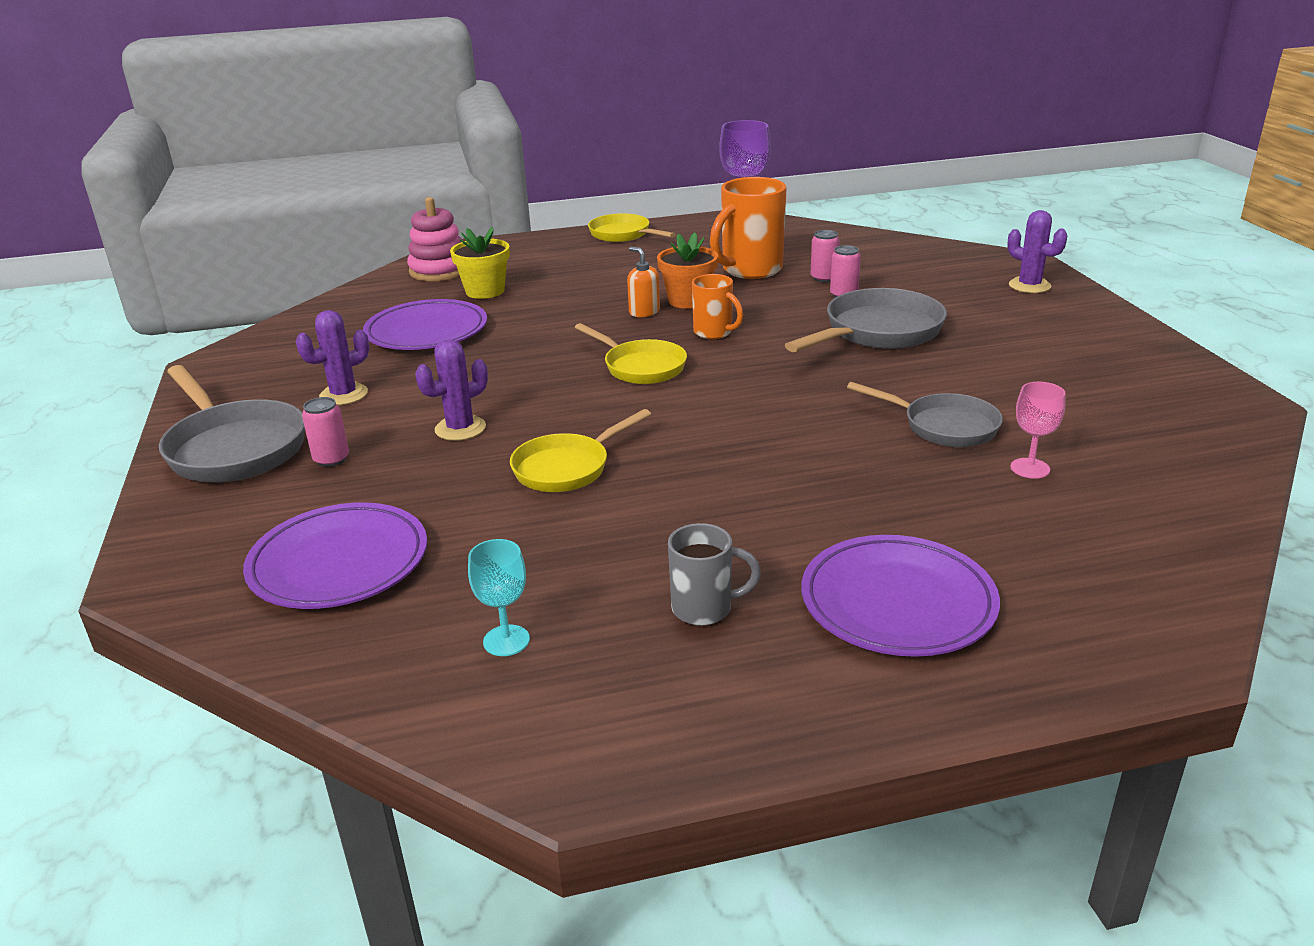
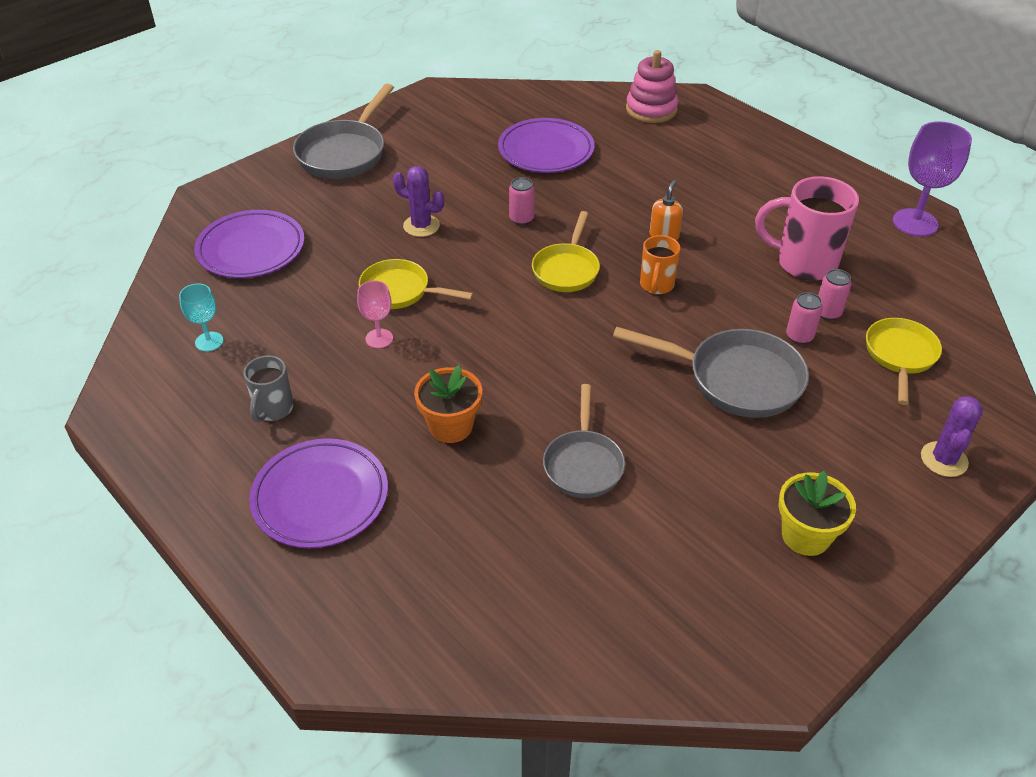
camera: 60 degrees right, 15 degrees up
purple cactus [296,310,369,405] -> none
pink can [302,397,349,467] -> pink can moved to [509,177,535,225]
yellow flower pot [450,227,510,299] -> yellow flower pot moved to [779,471,856,556]
yellow pan [588,213,676,242] -> yellow pan moved to [866,318,942,405]
orange flower pot [657,233,718,309] -> orange flower pot moved to [414,365,482,443]
grey mug [668,523,761,626] -> grey mug turned 45 degrees clockwise [244,355,294,422]
orange mug [710,177,787,279] -> pink mug [755,176,859,281]
pink goblet [1011,382,1065,479] -> pink goblet moved to [357,281,393,348]

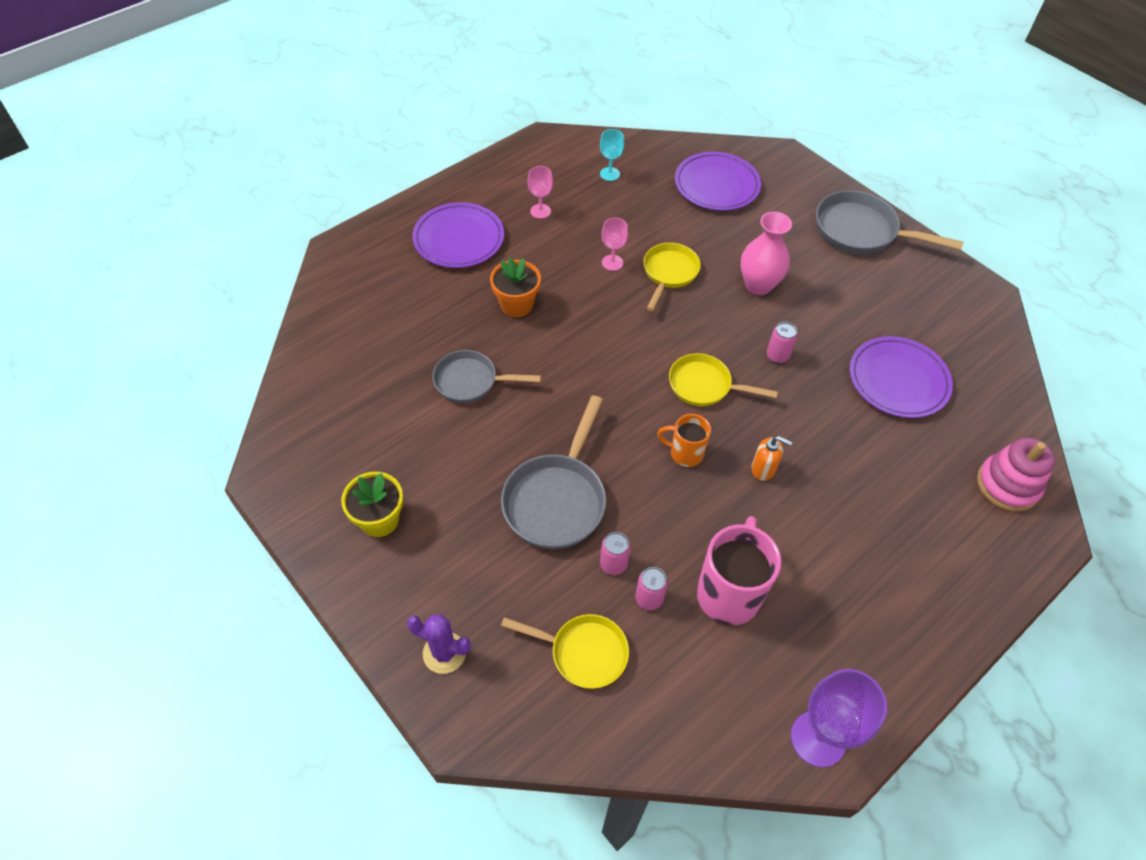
camera: 90 degrees right, 10 degrees up
grey mug [244,355,294,422] -> pink goblet [528,166,553,219]
purple cactus [393,166,444,237] -> pink vase [740,212,792,295]

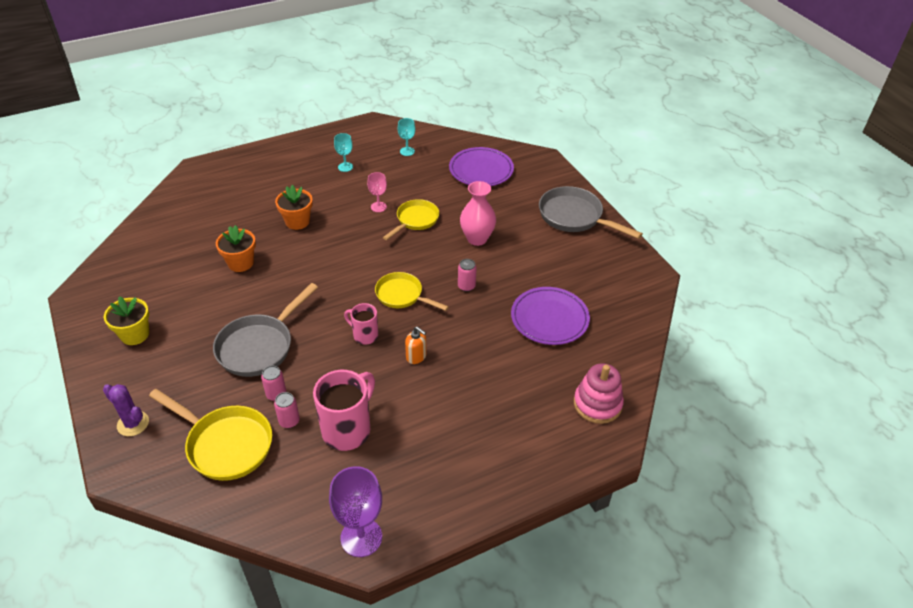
camera: 15 degrees right, 10 degrees down
purple plate [412,202,504,268] -> none
grey pan [432,350,541,403] -> orange flower pot [216,225,256,272]
yellow pan [501,614,629,689] -> yellow pan [149,389,272,481], size x1.51
pink goblet [528,166,553,219] -> turquoise goblet [334,133,353,172]
orange mug [657,414,711,467] -> pink mug [344,303,378,345]

